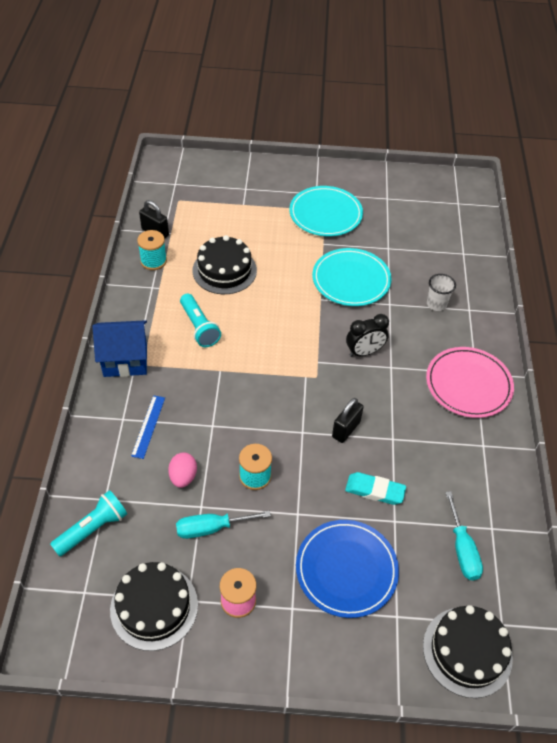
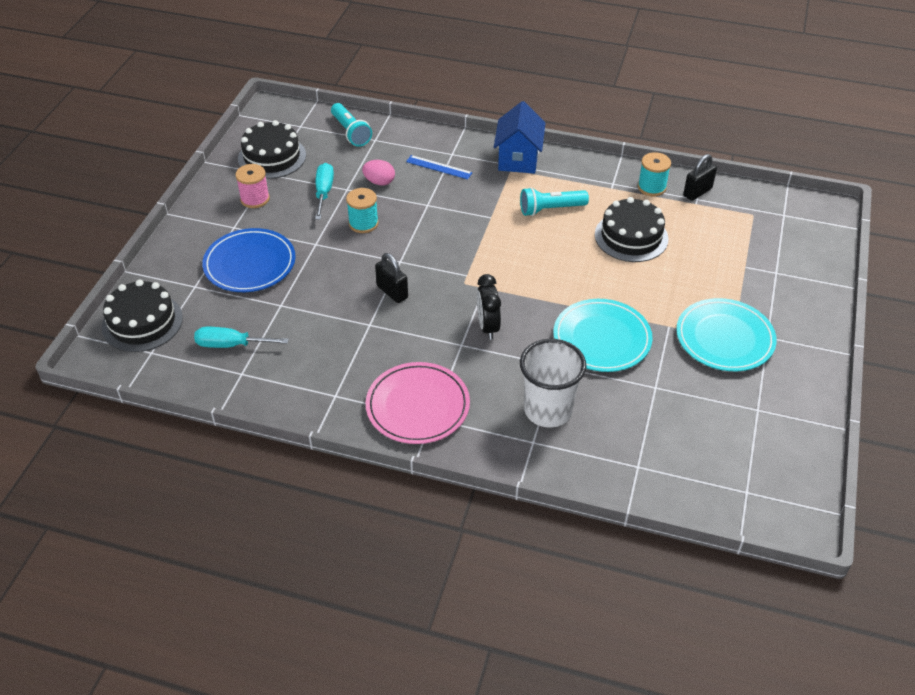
camera: 105 degrees right, 5 degrees down
turquoise eraser [345,472,406,505] -> none
white cup [427,274,456,311] -> white cup [520,339,586,427], size x1.83

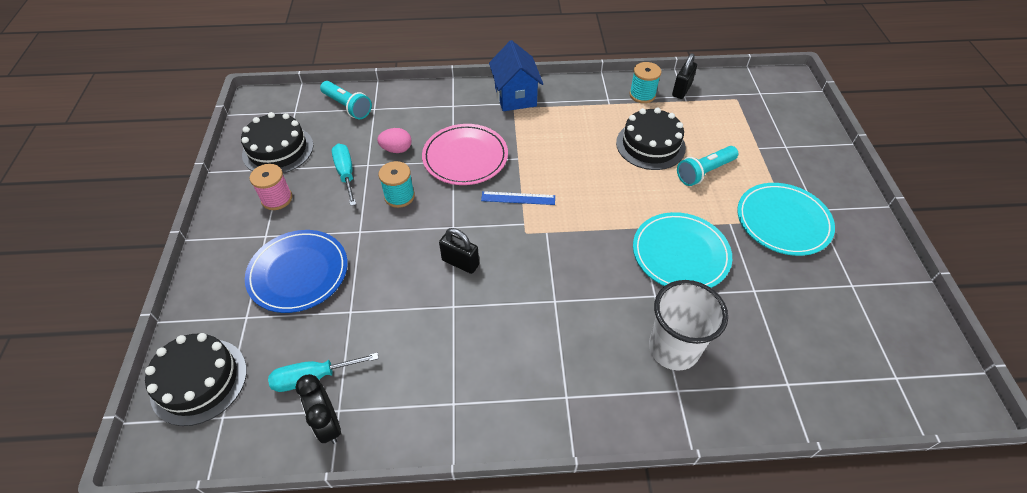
camera: 20 degrees left, 5 degrees up
pink plate [366,362,470,444] -> pink plate moved to [422,124,508,185]
blue ruler [406,155,473,179] -> blue ruler moved to [481,191,555,205]
black clock [477,274,501,340] -> black clock moved to [296,374,341,444]
turquoise flashlight [520,187,589,216] -> turquoise flashlight moved to [677,146,739,186]

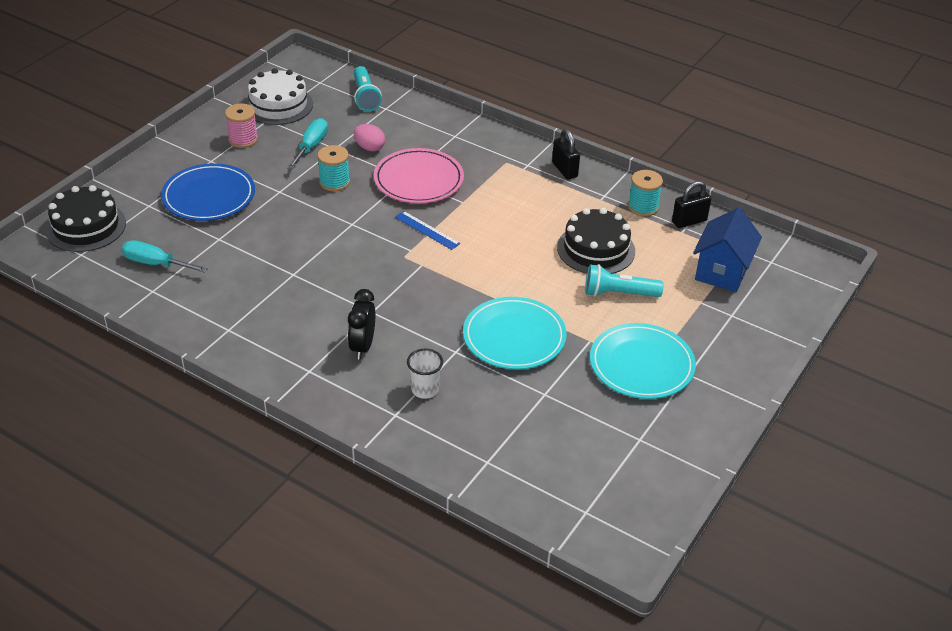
camera: 35 degrees right, 10 degrees down
black cake [241,112,314,174] -> white cake [244,68,313,125]
black clock [296,374,341,444] -> black clock moved to [348,289,375,360]
black padlock [439,228,479,274] -> black padlock moved to [552,129,580,179]
blue house [489,40,543,111] -> blue house moved to [693,207,762,292]
white cup [649,280,728,371] -> white cup [407,349,443,399], size x0.55

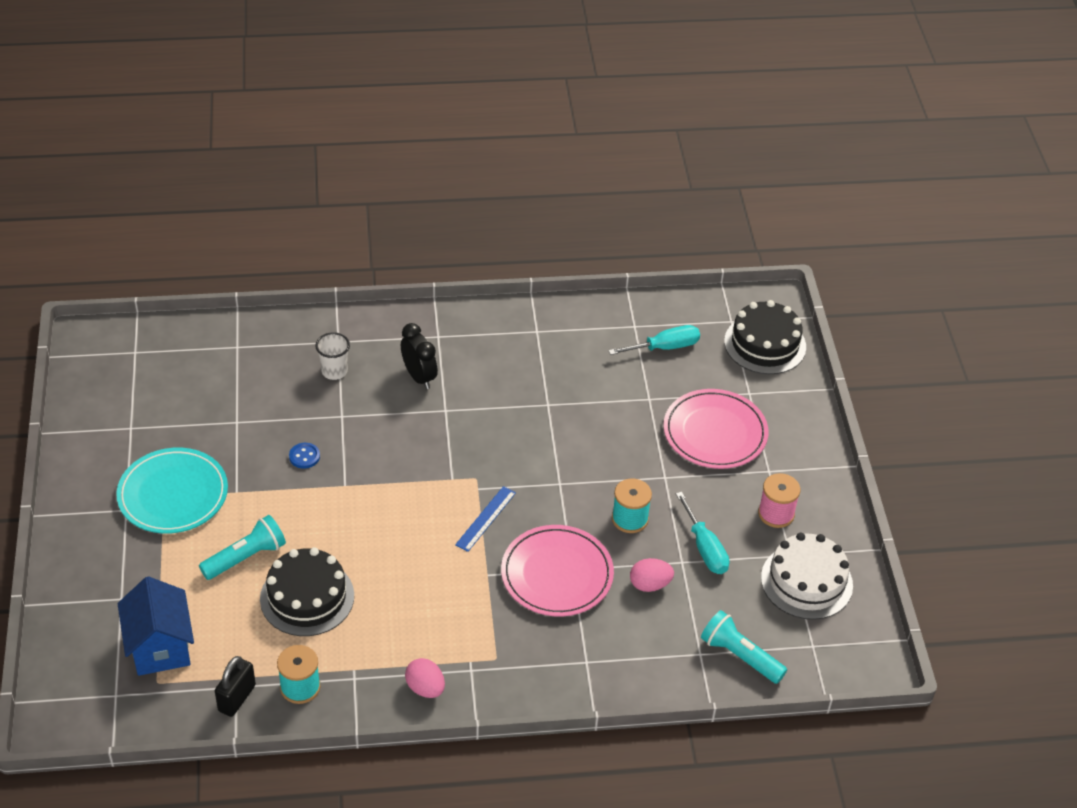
camera: 140 degrees right, 5 degrees up
blue plate [161,163,255,221] -> pink plate [663,389,769,469]
blue ruler [395,211,460,250] -> blue ruler turned 60 degrees counterclockwise [455,486,516,552]
turquoise plate [463,297,567,370] -> blue button [289,443,320,469]
black padlock [552,129,580,179] -> pink egg [405,658,445,698]

